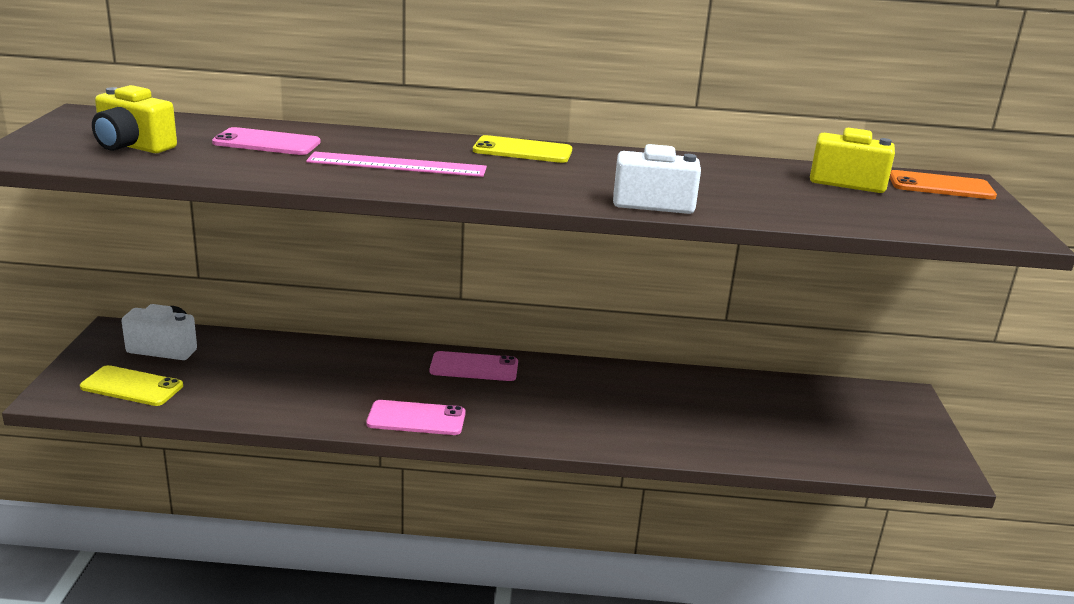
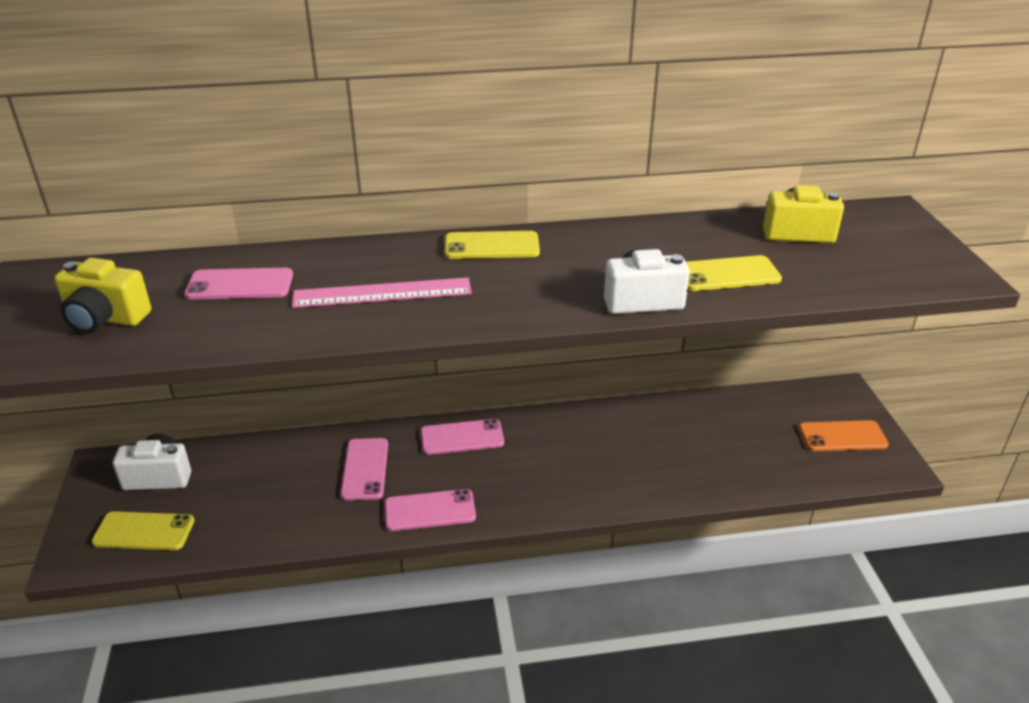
camera: 10 degrees left, 10 degrees up
orange phone [889,170,997,199] -> orange phone moved to [798,420,889,451]
none -> pink phone [340,438,388,501]
none -> yellow phone [686,255,782,291]

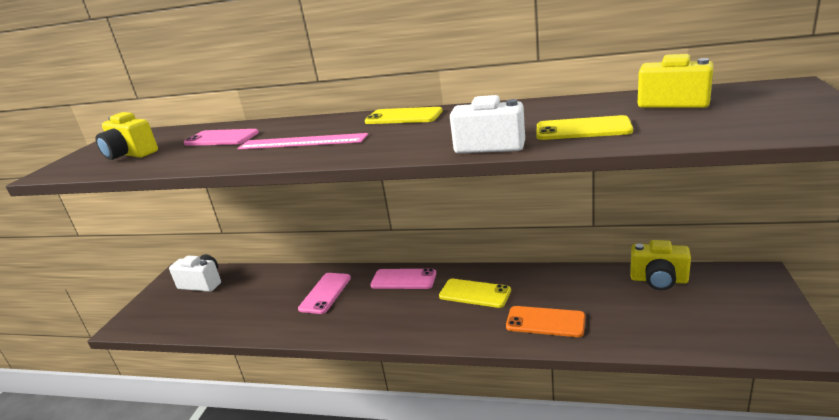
camera: 25 degrees right, 10 degrees down
yellow phone [92,511,195,550] -> yellow phone moved to [439,279,511,308]
pink phone [385,489,476,531] -> none
orange phone [798,420,889,451] -> orange phone moved to [506,306,585,337]
none -> yellow camera [630,240,691,290]

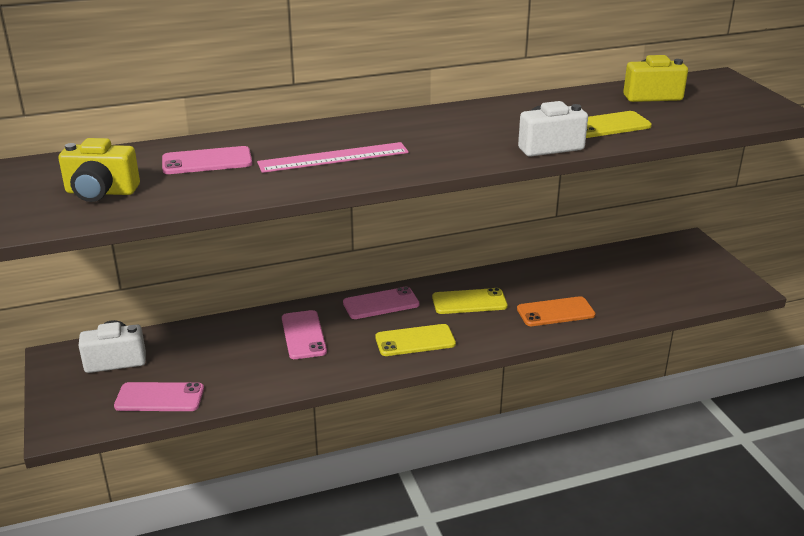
camera: 35 degrees left, 5 degrees up
yellow phone [365,107,443,124] -> yellow phone moved to [375,324,456,356]
yellow camera [630,240,691,290] -> none
none -> pink phone [114,382,204,411]

